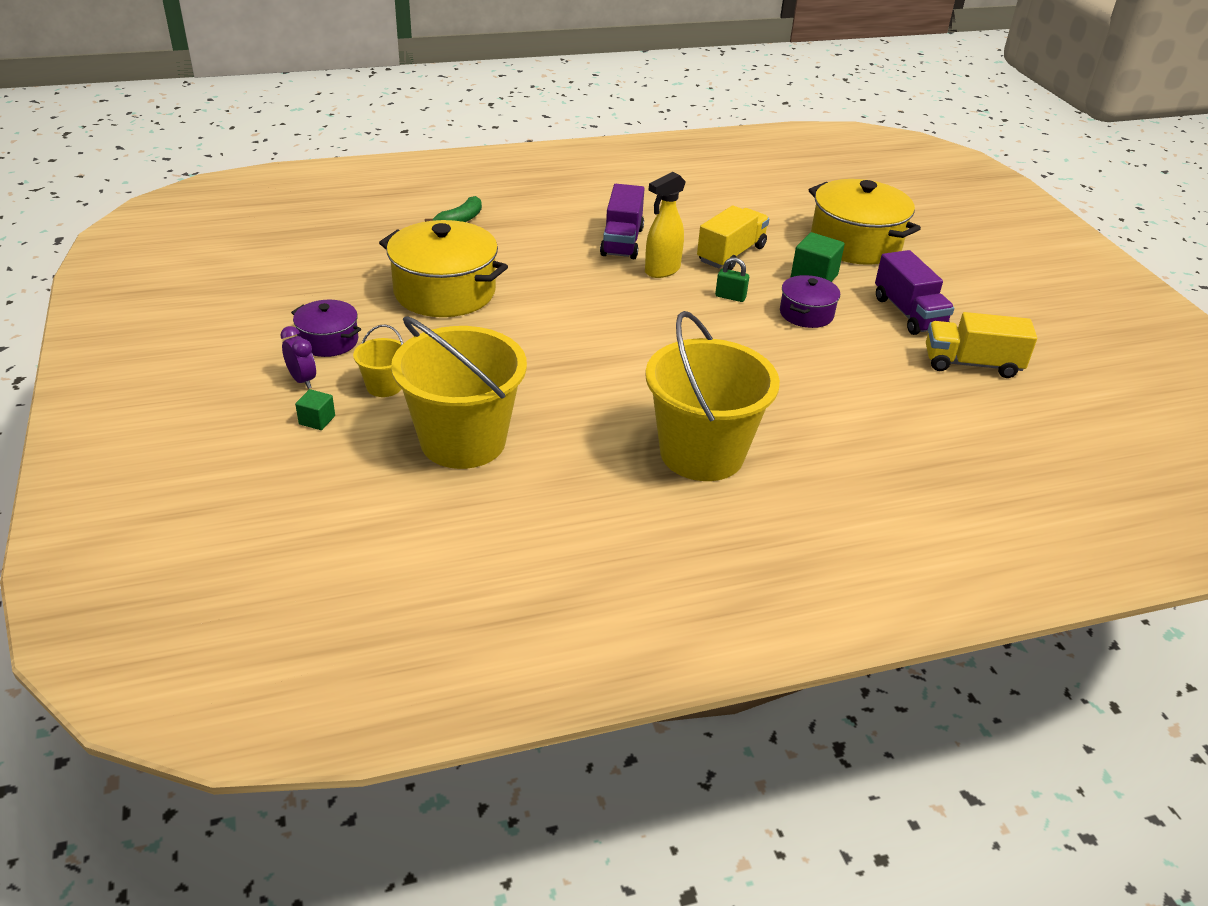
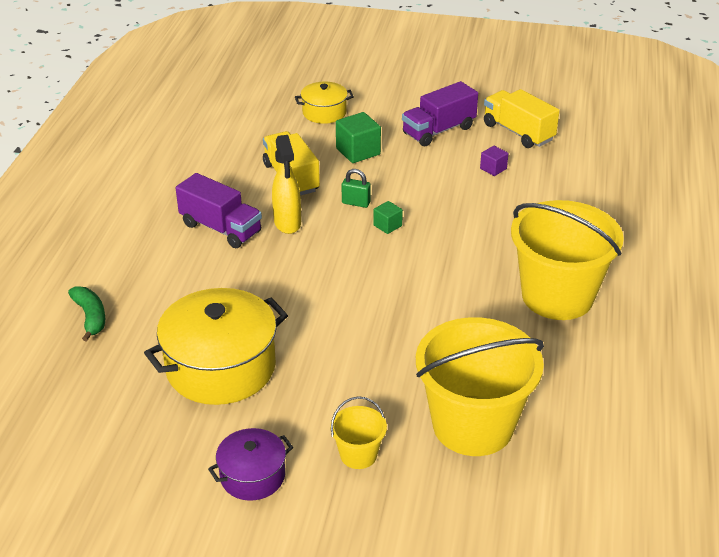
camera: 60 degrees left, 0 degrees up
purple clock [281,326,316,389] -> none
green cube [295,389,335,430] -> green cube moved to [373,201,403,234]
green padlock [715,257,749,302] -> green padlock turned 60 degrees clockwise [342,169,371,208]
purple pot [780,275,840,328] -> none
yellow pot [809,179,921,265] -> yellow pot [295,82,354,124], size x0.54
purple truck [875,250,955,335] -> purple truck turned 135 degrees clockwise [402,81,478,146]
yellow truck [926,312,1037,378] -> yellow truck turned 105 degrees clockwise [484,89,560,148]
none -> purple cube [480,146,508,176]

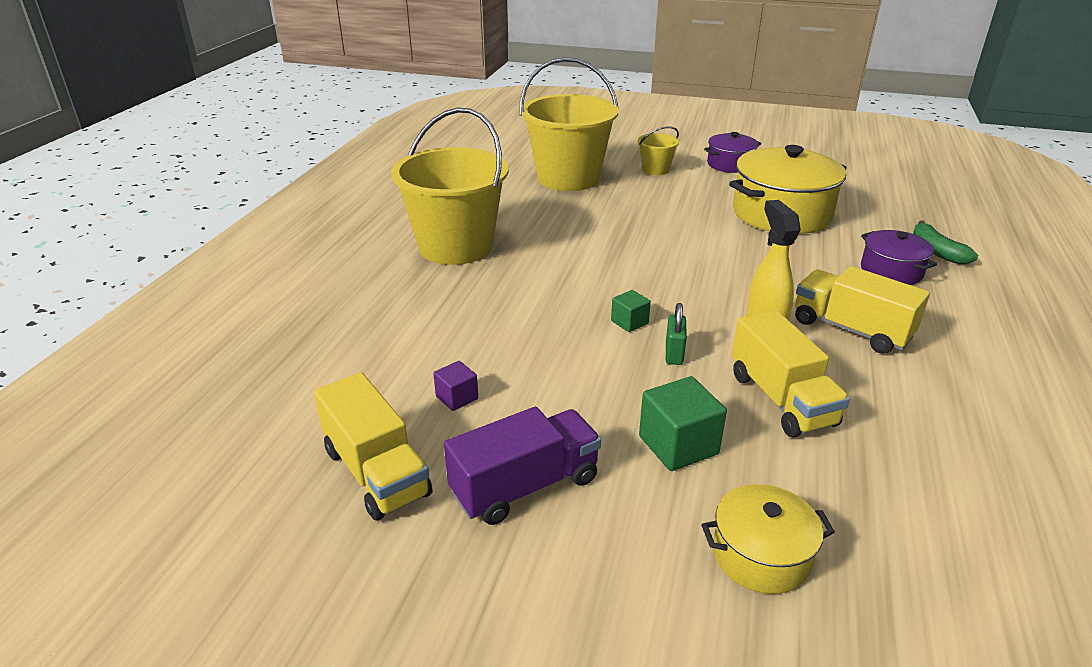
camera: 175 degrees left, 5 degrees down
purple truck [176,173,262,248] -> yellow truck [795,266,930,354]
green padlock [342,169,371,208] -> green padlock turned 75 degrees clockwise [666,303,687,365]
none -> purple pot [861,230,937,285]

